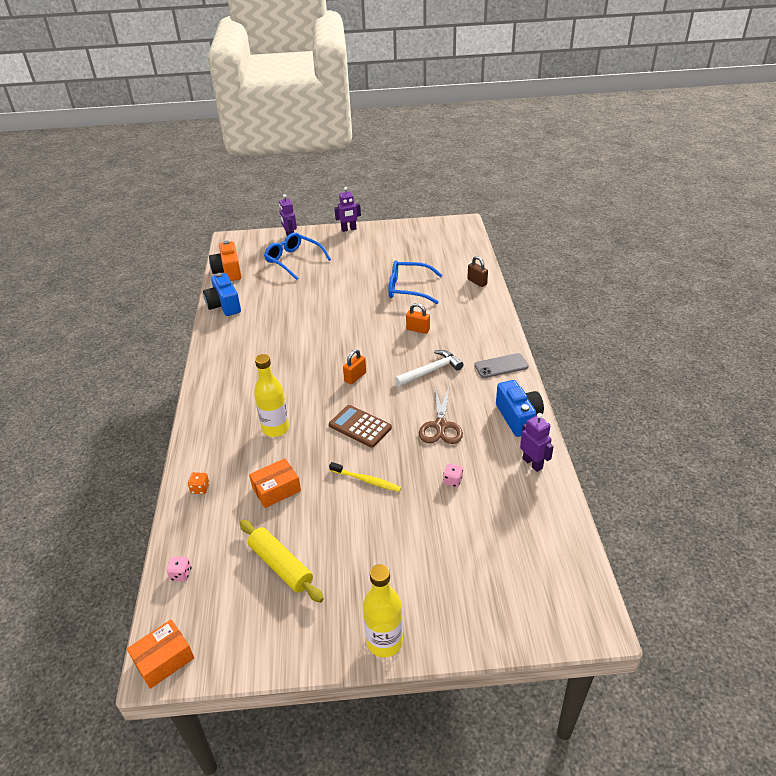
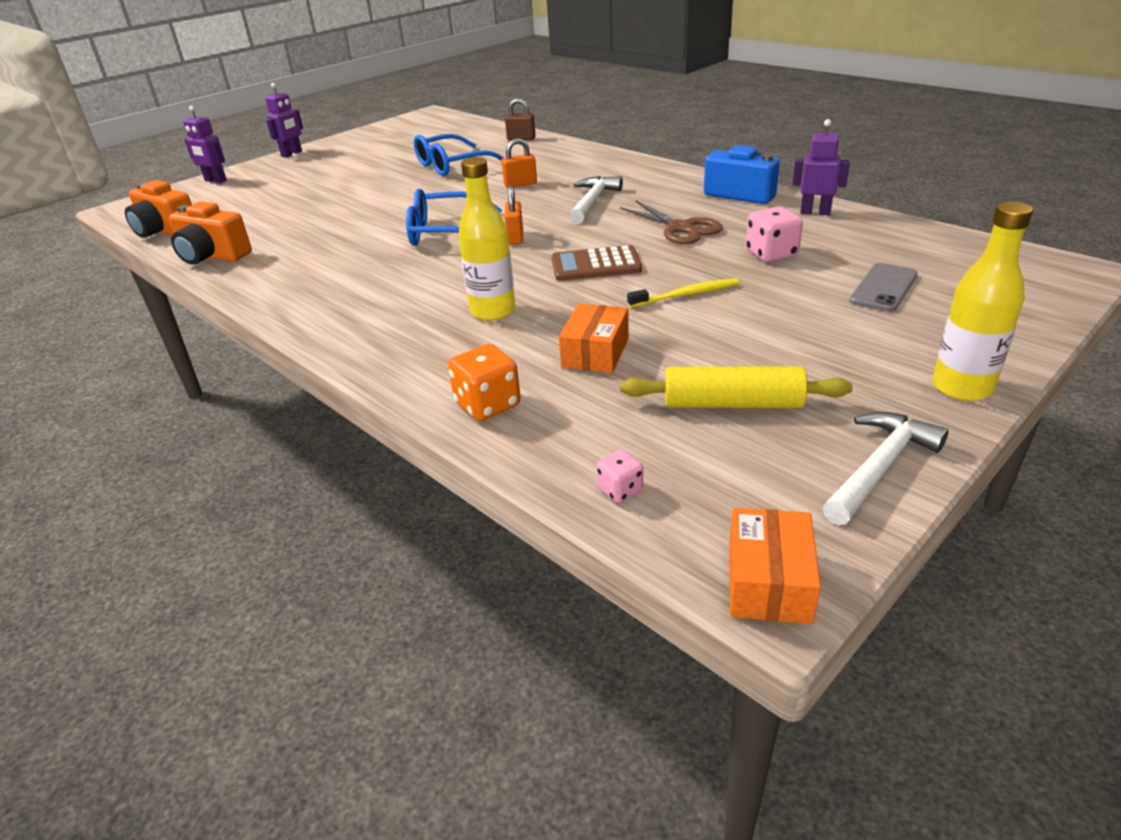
camera: 40 degrees left, 5 degrees down
orange dice [188,472,210,494] -> orange dice [448,344,521,421], size x1.75
blue camera [203,273,241,316] -> orange camera [169,201,252,264]
blue glasses [264,232,331,280] -> blue glasses moved to [406,189,502,246]
pink dice [443,463,463,487] -> pink dice [746,207,803,262], size x1.75
grey phone [474,353,528,378] -> grey phone moved to [850,263,918,312]
none -> white hammer [823,412,949,525]

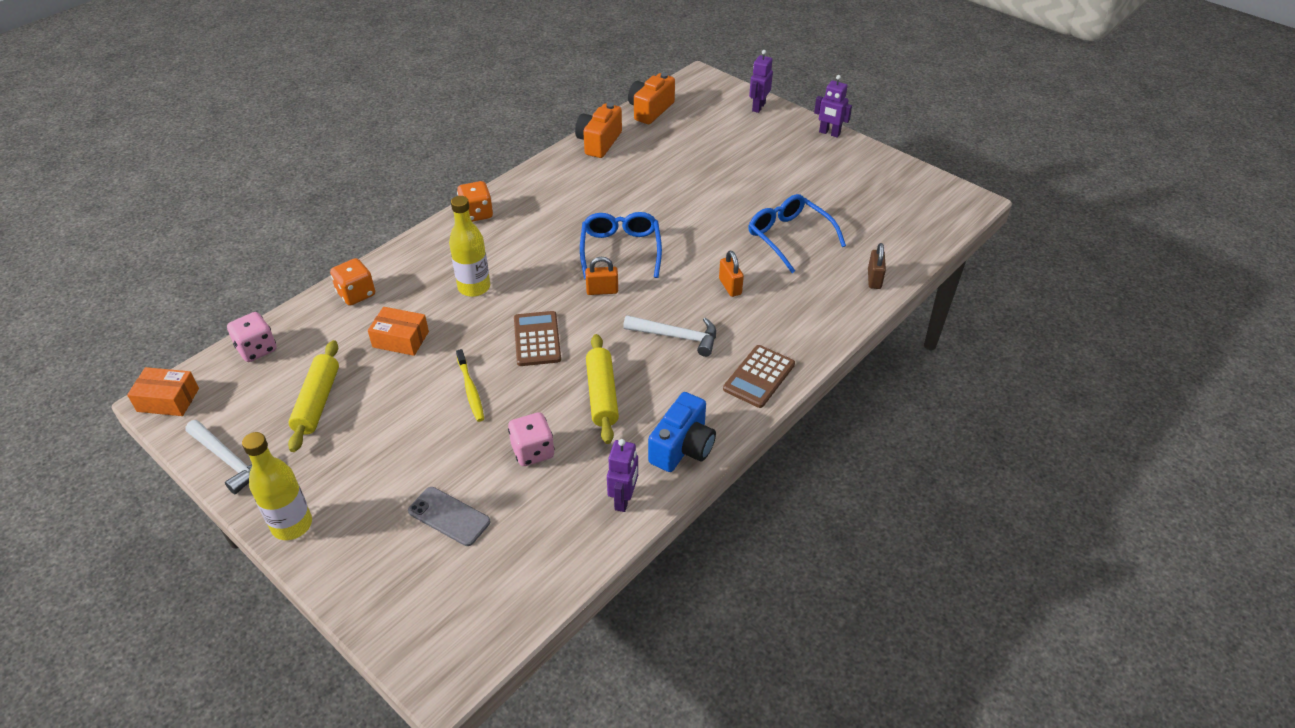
camera: 85 degrees right, 10 degrees up
pink dice [596,450,643,503] -> pink dice [227,312,276,362], size x1.75
brown scissors [620,200,723,244] -> yellow rolling pin [586,334,619,444]
none -> orange dice [457,181,493,222]
none -> brown calculator [723,345,795,408]

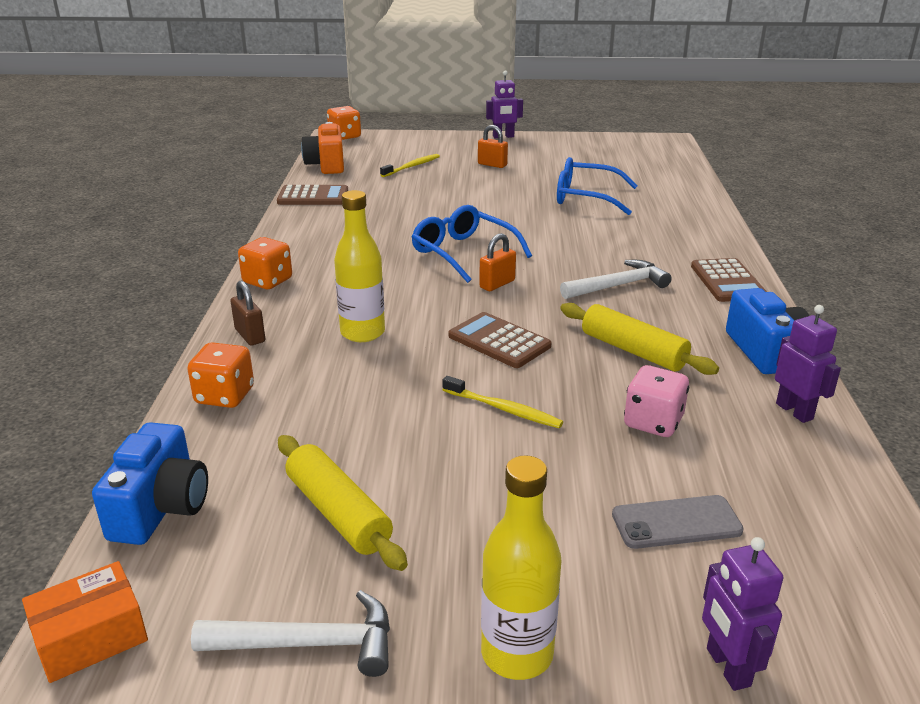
camera: 40 degrees left, 15 degrees down
pink dice [227,312,276,362] -> blue camera [92,422,208,545]
orange box [368,307,429,356] -> none
orange camera [575,103,622,158] -> brown calculator [277,185,348,205]
orange padlock [719,251,744,297] -> orange padlock moved to [478,125,508,168]
purple robot [749,50,773,113] -> purple robot moved to [702,537,783,691]
brown padlock [868,243,886,289] -> brown padlock moved to [231,280,265,345]
none -> orange dice [327,106,361,140]
none -> yellow toothbrush [380,154,440,177]

